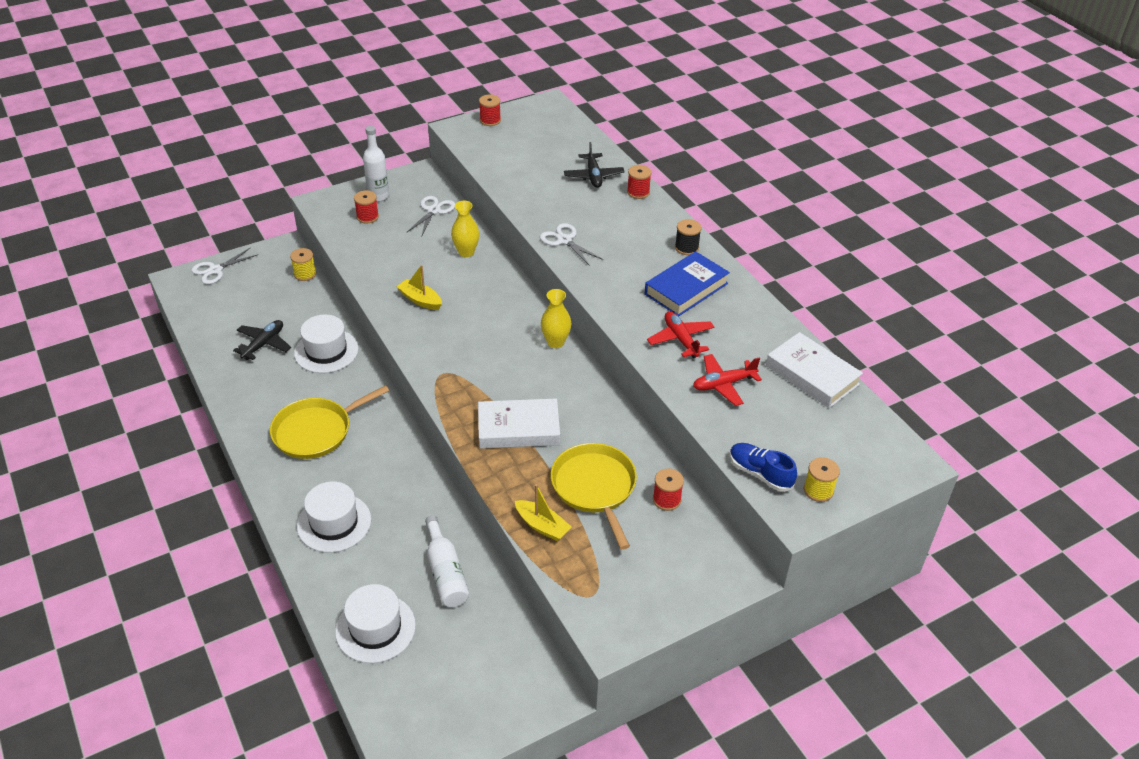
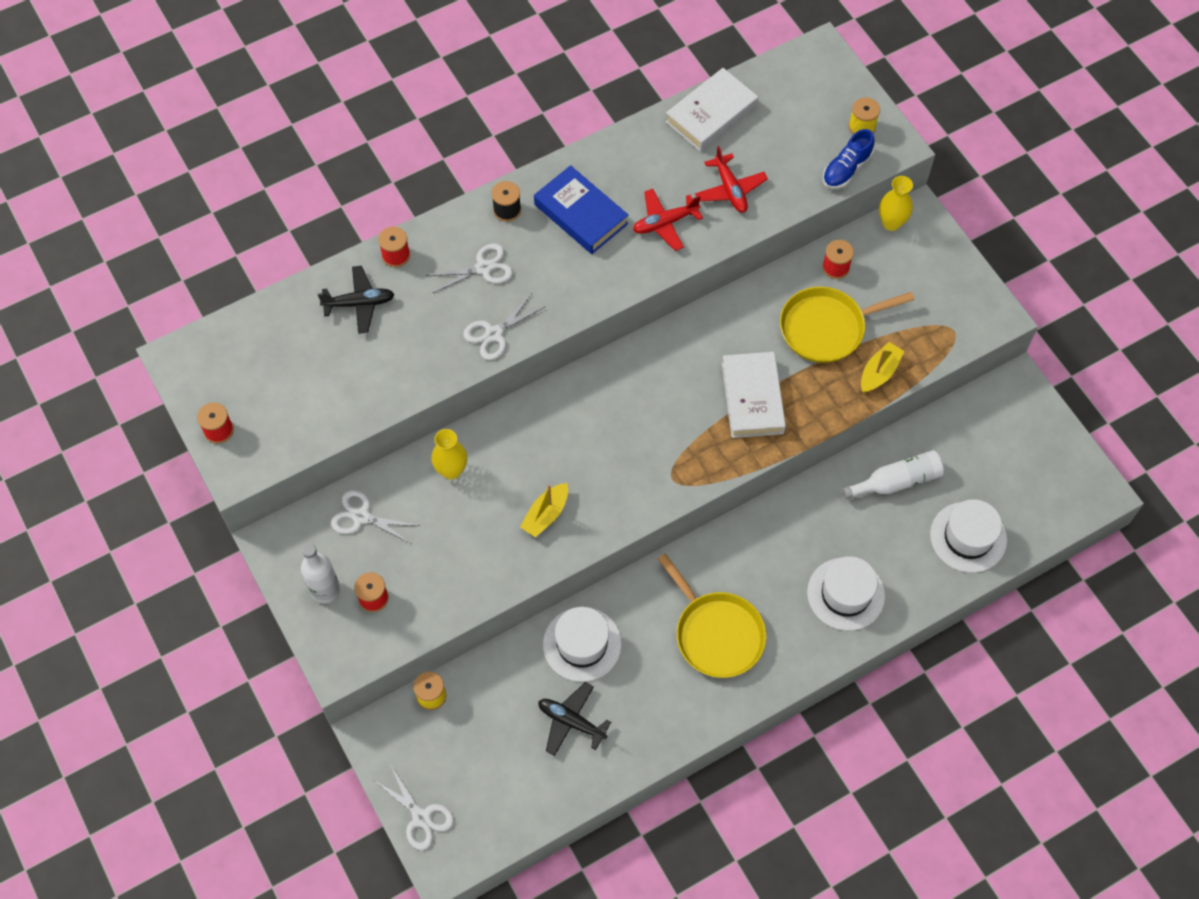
camera: 90 degrees left, 20 degrees up
yellow vase [541,289,571,348] -> yellow vase moved to [879,176,913,231]
none -> white scissors [426,243,513,293]

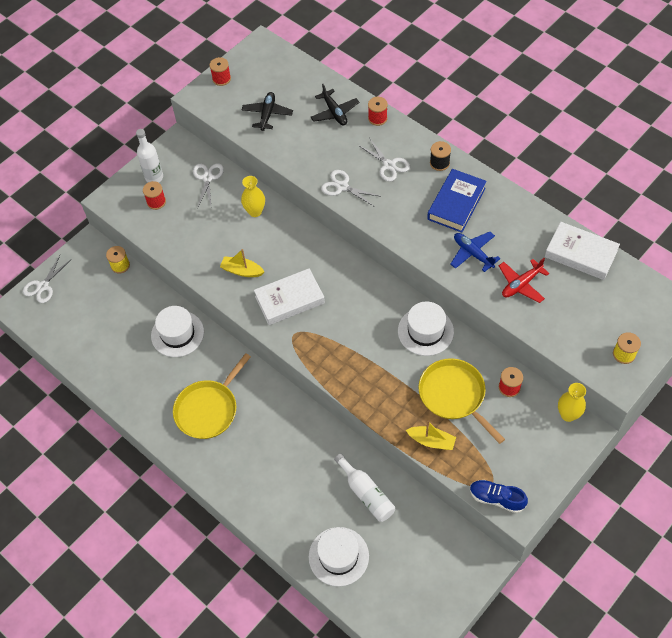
camera: 75 degrees right, 5 degrees down
black plane [538,682,611,756] -> black plane moved to [242,92,293,131]
red plane [633,189,703,251] -> blue plane [450,232,501,272]
white book [722,352,786,438] -> white book moved to [254,268,325,325]
white hat [807,556,885,631] -> white hat moved to [398,301,454,356]
blue shoe [823,129,874,189] -> blue shoe moved to [470,480,528,513]

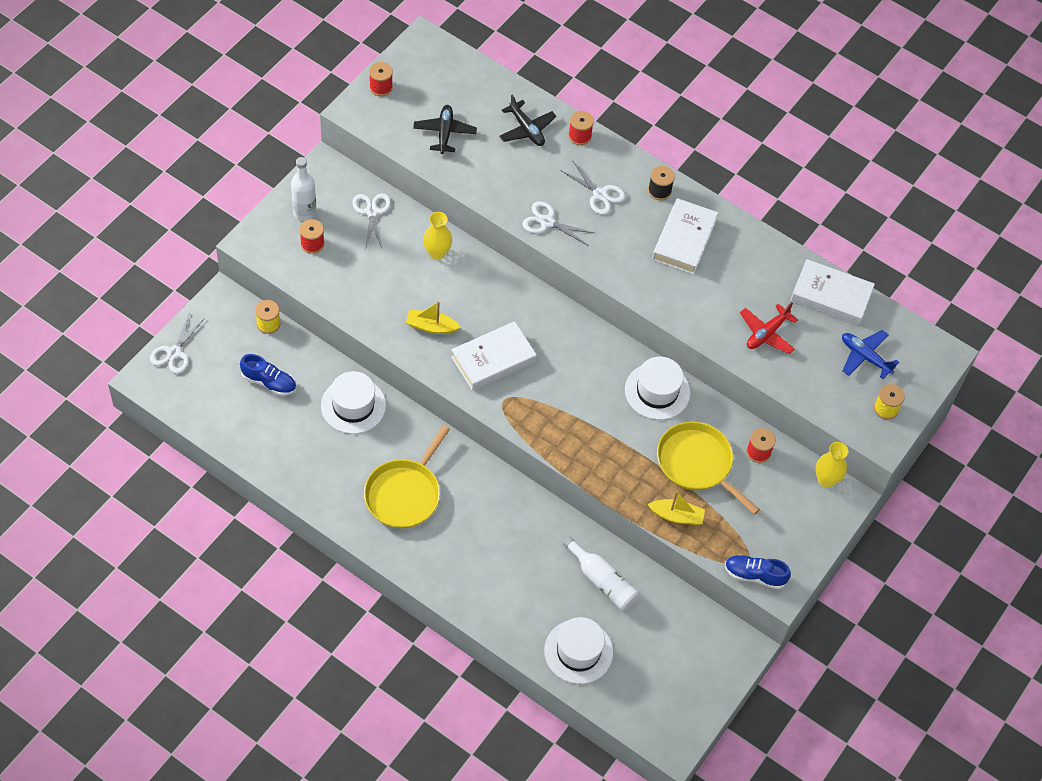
camera: 15 degrees left, 0 degrees up
blue book [427,169,487,233] -> white book [652,198,718,275]
blue plane [450,232,501,272] -> blue plane moved to [842,330,899,379]
none -> blue shoe [240,354,296,396]

